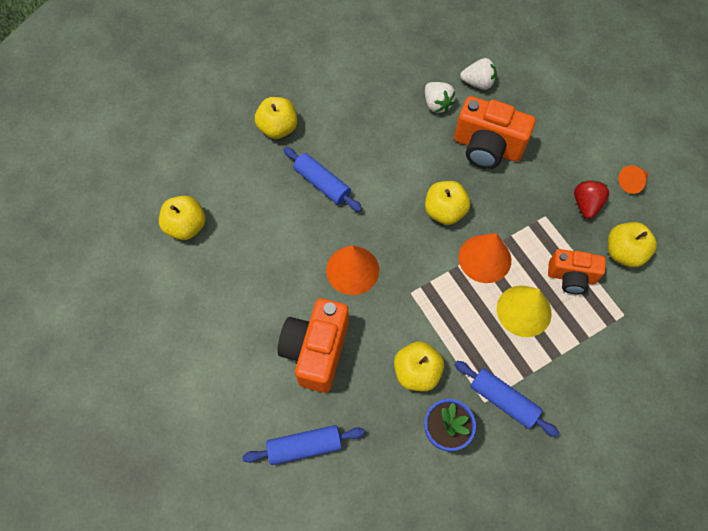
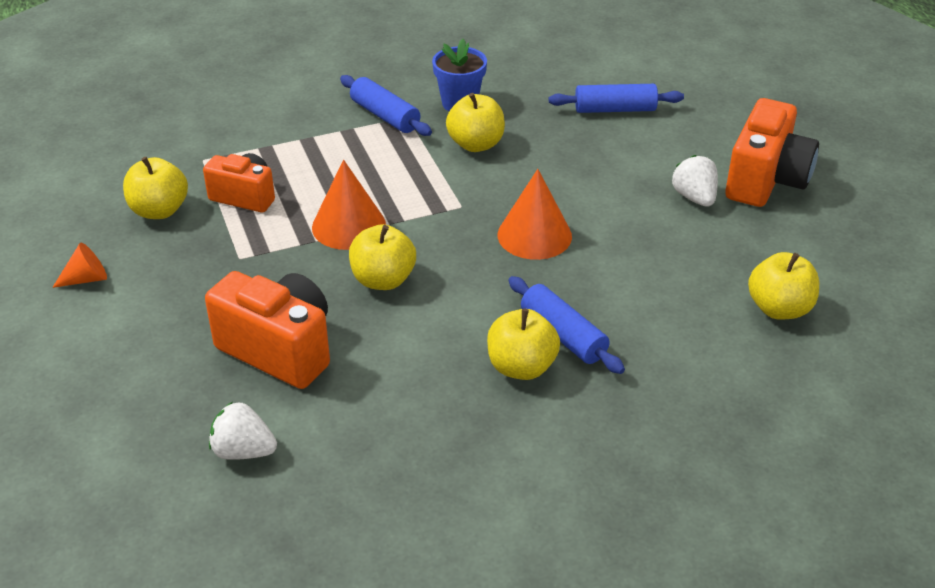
camera: 170 degrees left, 25 degrees down
yellow apple [255,97,297,139] -> yellow apple moved to [487,309,560,380]
orange camera [277,298,349,393] -> orange camera moved to [725,98,819,207]
white strawberry [425,82,456,113] -> white strawberry moved to [672,155,718,207]
yellow cone [497,286,552,337] -> none
red strawberry [574,180,609,219] -> none

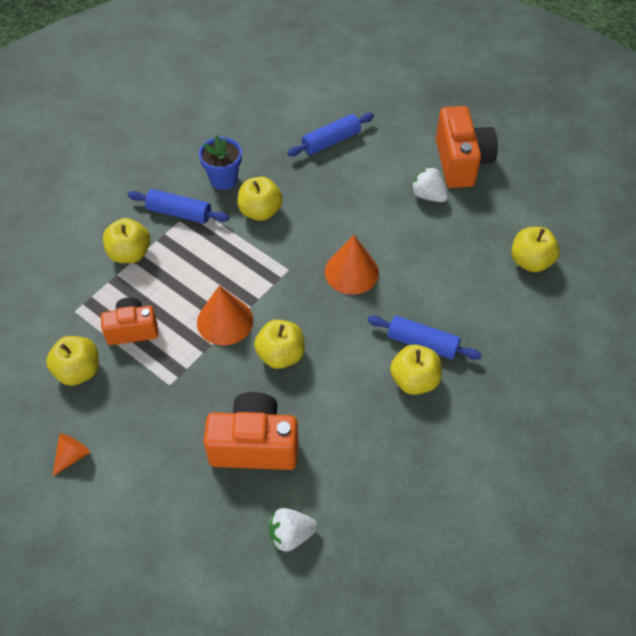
camera: 30 degrees left, 15 degrees up
none -> yellow apple [103,218,150,263]

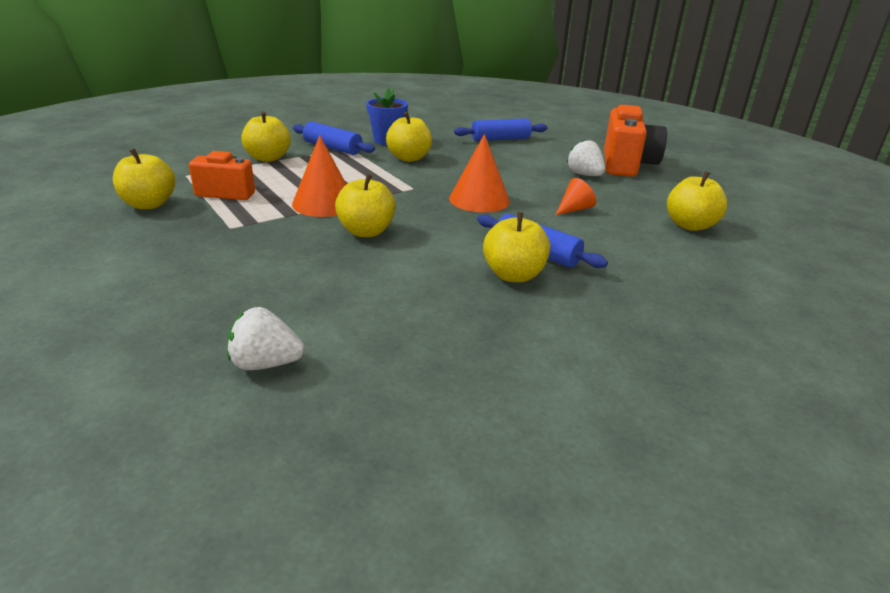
camera: 15 degrees right, 25 degrees down
orange cone [53,433,90,476] -> orange cone moved to [556,178,596,215]
orange camera [204,392,298,470] -> none

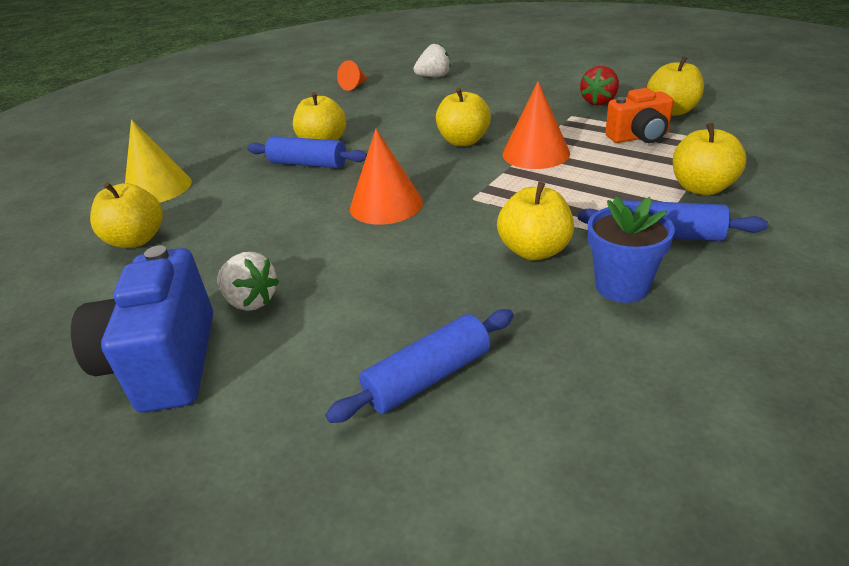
camera: 165 degrees right, 5 degrees up
orange cone [556,178,596,215] -> orange cone moved to [337,60,367,91]
orange camera [604,105,667,177] -> blue camera [71,245,213,413]
none -> yellow cone [125,119,192,203]
none -> red strawberry [580,66,619,105]

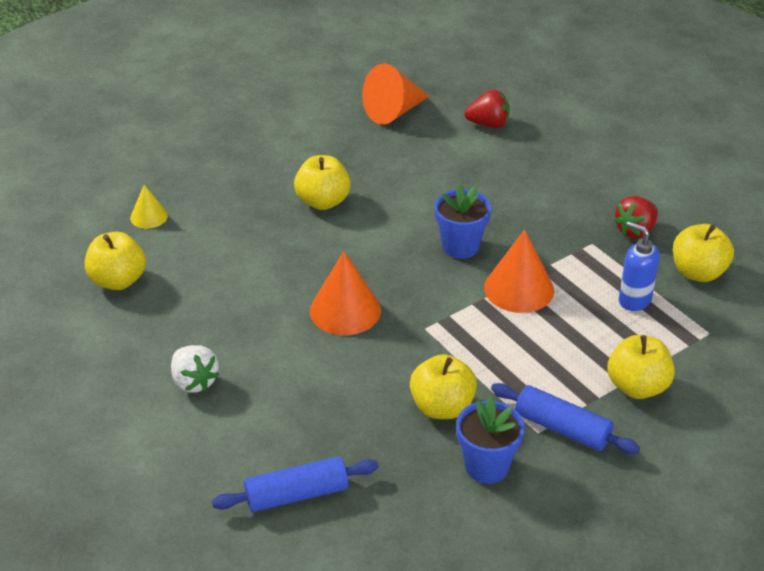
camera: 15 degrees right, 5 degrees up
blue camera [71,245,213,413] -> none
yellow cone [125,119,192,203] -> yellow cone [130,184,168,229], size x0.57
blue rolling pin [247,136,367,168] -> none
orange cone [337,60,367,91] -> orange cone [362,64,429,125], size x1.76
white strawberry [414,44,451,77] -> red strawberry [464,89,510,128]
yellow apple [436,88,491,146] -> blue flower pot [434,184,491,259]
orange camera [605,88,674,143] -> blue soap dispenser [619,221,660,311]

